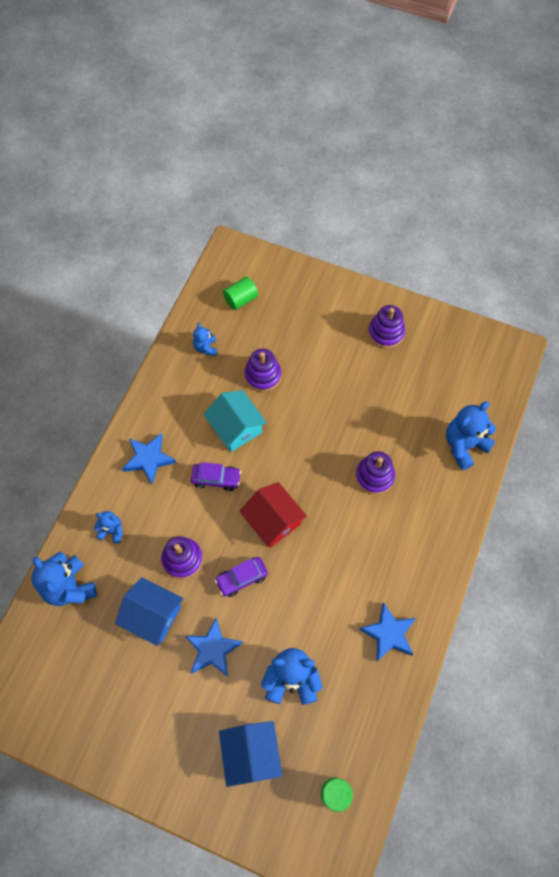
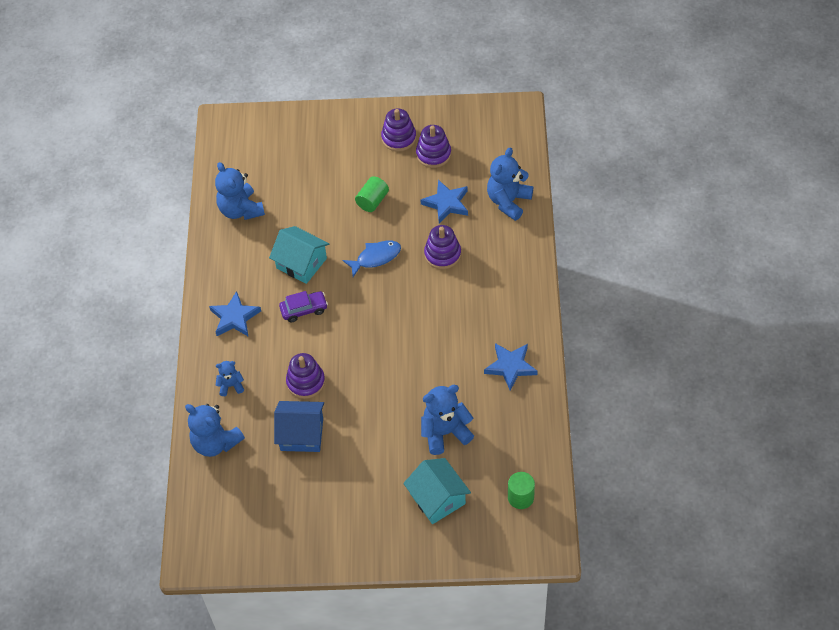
camera: 20 degrees left, 10 degrees down
blue star [185,618,243,677] -> blue star moved to [421,180,468,224]
blue teddy bear [193,323,217,356] -> blue teddy bear [215,162,265,220], size x1.86
purple car [215,557,268,597] -> none
blue house [219,721,282,787] -> turquoise house [403,458,471,524]
green cylinder [223,277,258,310] -> green cylinder moved to [355,176,389,212]
red house [240,482,307,548] -> none
purple stacking toy [244,349,282,392] -> purple stacking toy moved to [416,125,451,168]
none -> blue fish [342,241,401,277]

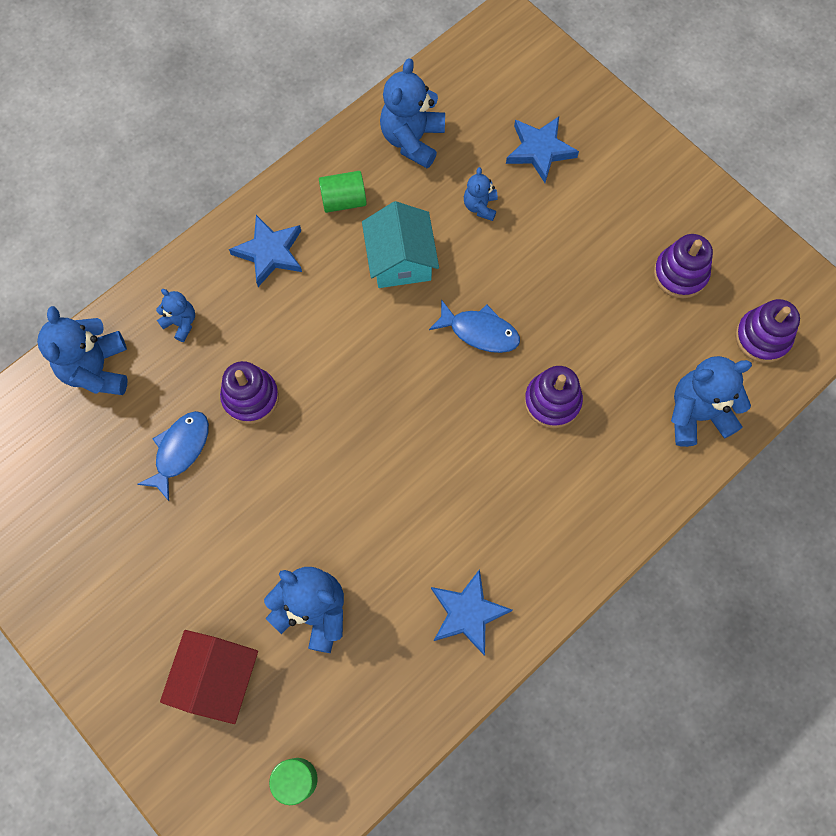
camera: 45 degrees right, 15 degrees up
blue house [274,401,324,452] -> blue fish [137,411,209,501]
purple car [279,291,328,322] -> none
green cylinder [355,176,389,212] -> green cylinder moved to [319,171,367,213]
purple stacking toy [381,108,416,152] -> purple stacking toy moved to [735,299,800,363]
turquoise house [403,458,471,524] -> red house [160,630,258,724]
blue star [421,180,468,224] -> blue star moved to [506,116,579,183]
none -> blue teddy bear [464,167,498,221]

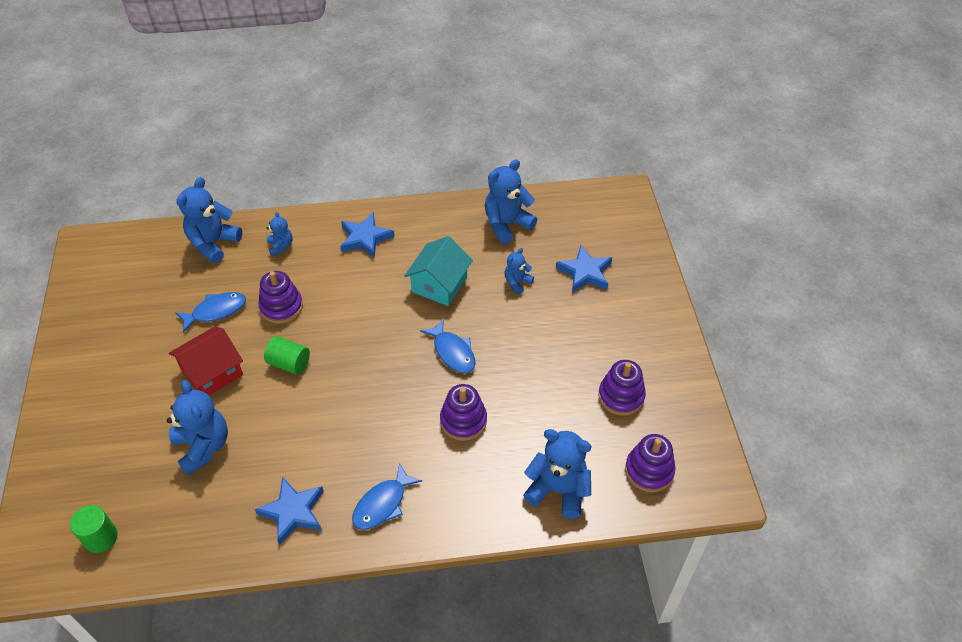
camera: 35 degrees right, 20 degrees down
red house [160,630,258,724] -> red house moved to [169,327,243,395]
green cylinder [319,171,367,213] -> green cylinder moved to [264,336,310,375]
none -> blue fish [352,463,422,530]

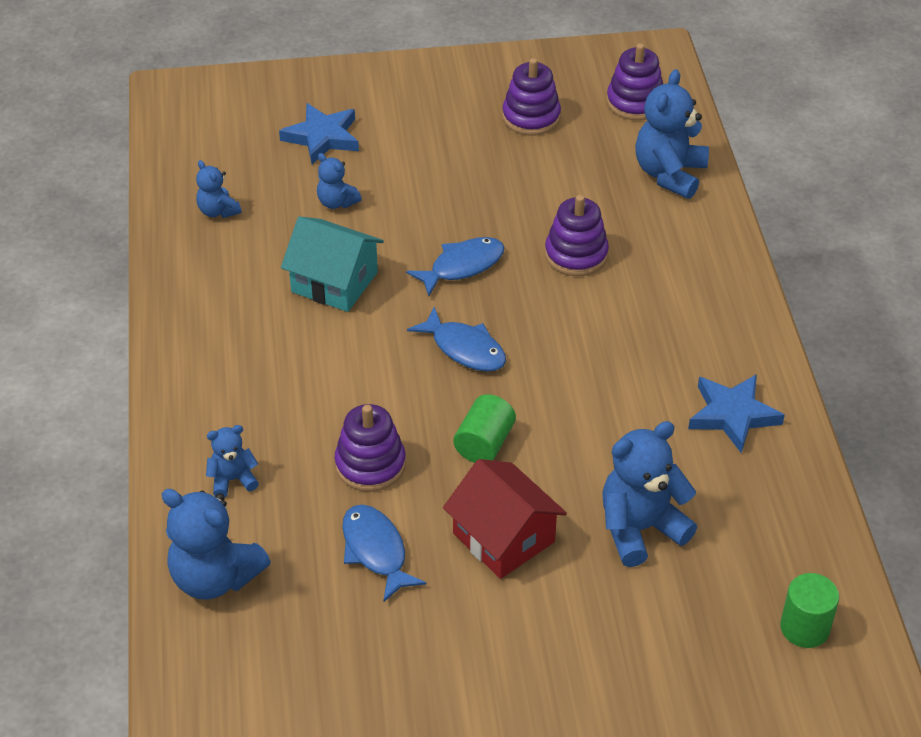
camera: 90 degrees left, 5 degrees down
blue star [340,212,394,258] -> none
blue fish [352,463,422,530] -> blue fish moved to [407,307,506,372]
blue teddy bear [485,160,537,244] -> blue teddy bear [196,160,241,218], size x0.54

